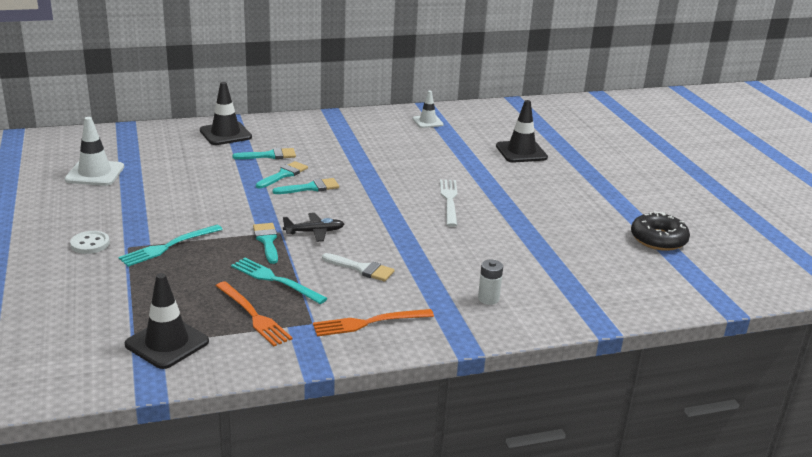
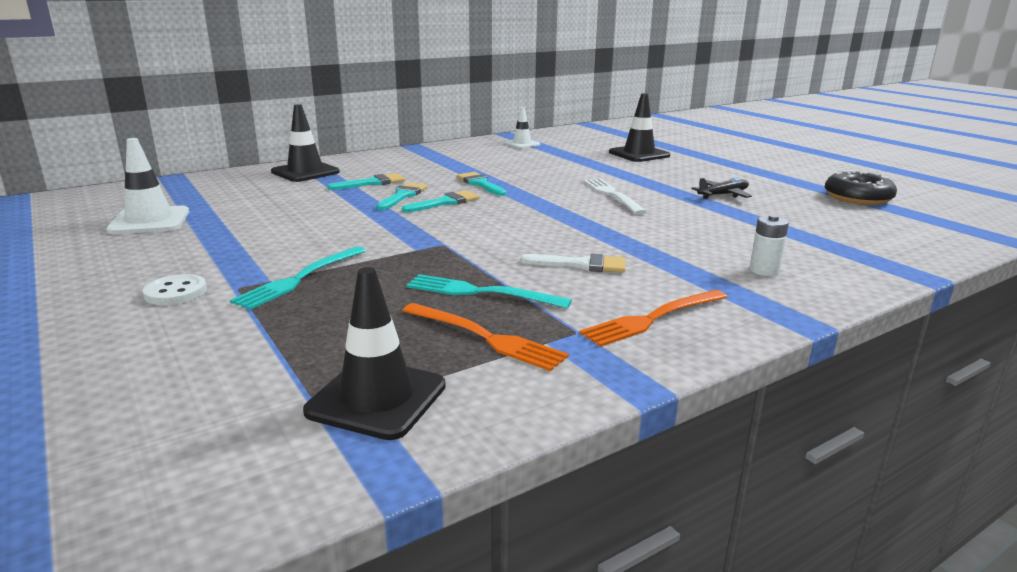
camera: 15 degrees left, 5 degrees down
turquoise brush [253,223,278,264] -> turquoise brush moved to [457,172,507,196]
black plane [283,213,344,242] -> black plane moved to [692,178,752,199]

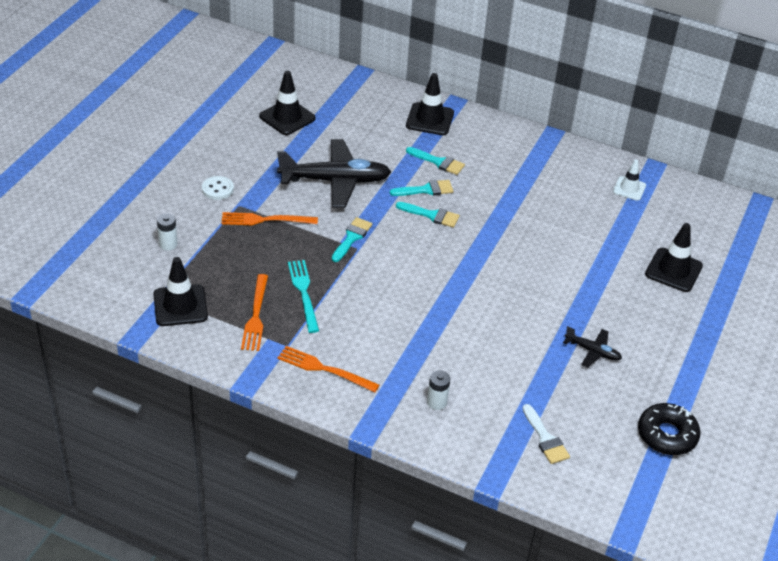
camera: 55 degrees right, 20 degrees up
white traffic cone [106,138,189,234] -> black traffic cone [259,71,316,135]
turquoise fork [230,246,366,310] -> orange fork [221,212,318,225]
turquoise brush [457,172,507,196] -> turquoise brush moved to [332,217,372,262]
white brush [521,254,625,273] -> white brush moved to [522,404,570,464]
white fork [584,179,647,214] -> none
none -> white battery [157,213,178,251]
none -> black plane [277,139,391,208]

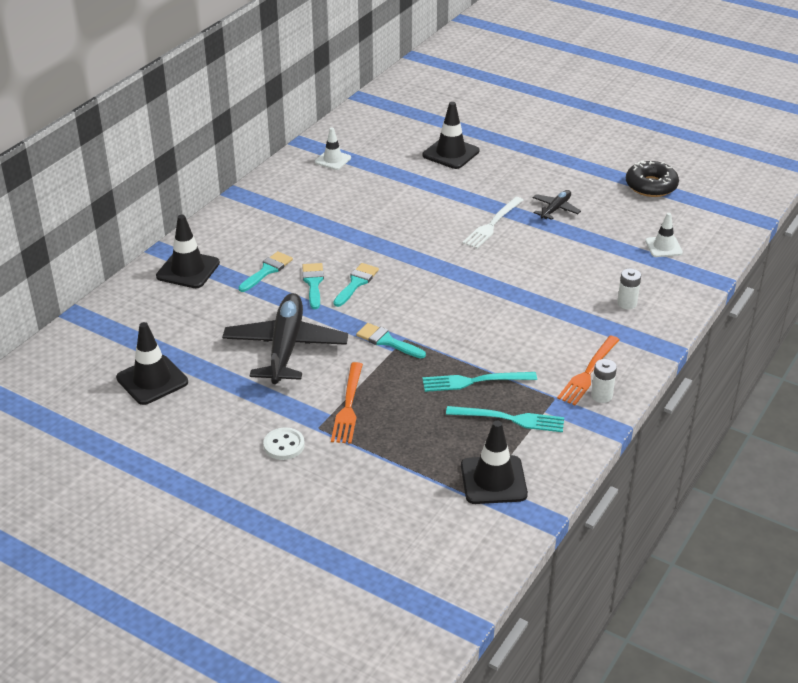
camera: 80 degrees left, 5 degrees down
white battery [157,213,178,251] -> white battery moved to [591,359,617,403]
orange fork [241,274,268,351] -> turquoise fork [446,406,564,432]
white brush [522,404,570,464] -> white traffic cone [645,213,683,257]
none -> white fork [462,197,523,249]

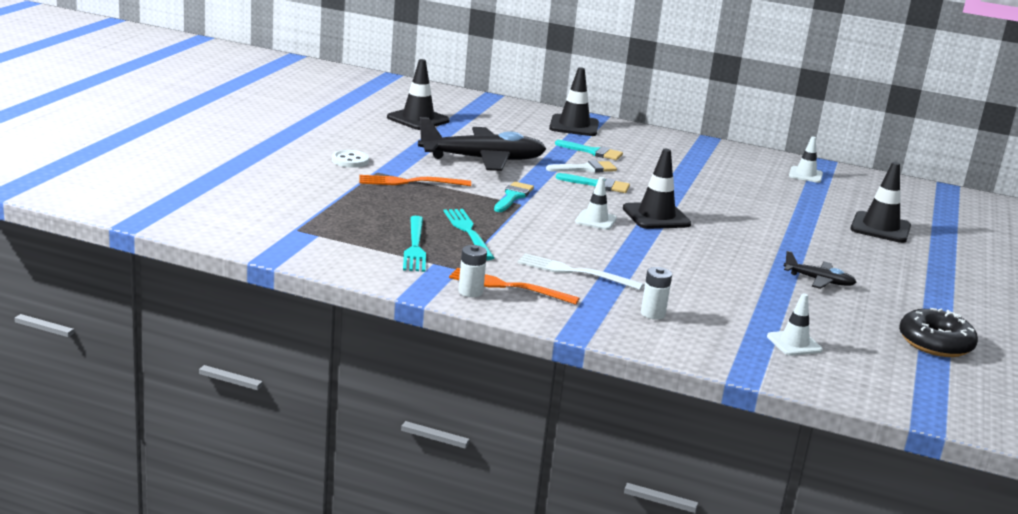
camera: 75 degrees right, 15 degrees down
turquoise brush [302,263,324,309] -> white brush [546,160,617,172]
black traffic cone [461,421,528,504] -> black traffic cone moved to [623,149,691,229]
white fork [462,197,523,249] -> white fork moved to [517,253,643,290]
none -> white traffic cone [575,177,617,230]

